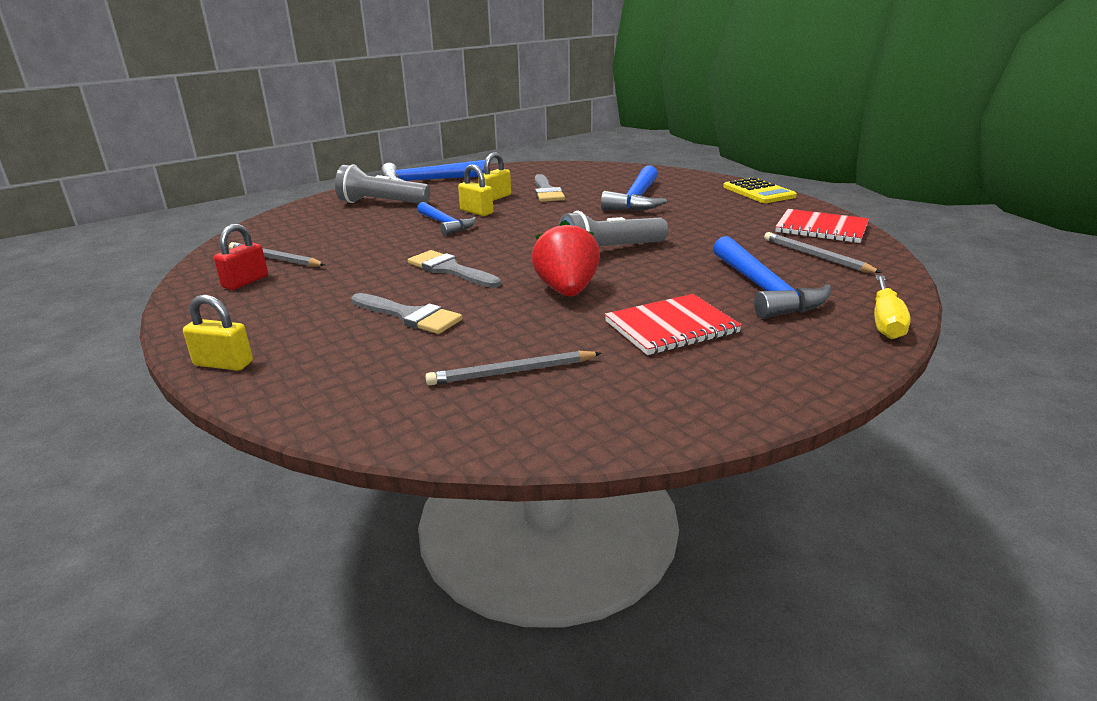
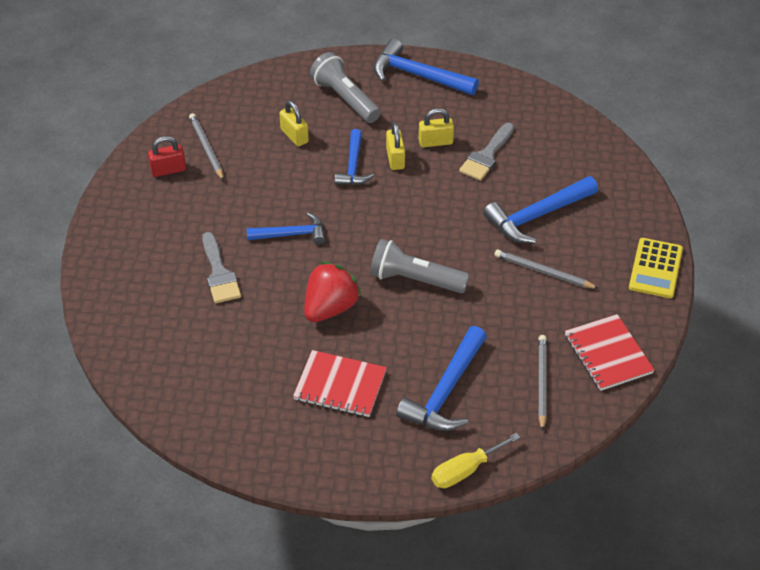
camera: 40 degrees right, 20 degrees up
yellow padlock [183,295,253,371] -> yellow padlock moved to [279,100,309,147]
grey brush [408,250,501,288] -> blue hammer [247,212,325,245]
grey pencil [425,351,601,385] -> grey pencil moved to [494,249,599,289]

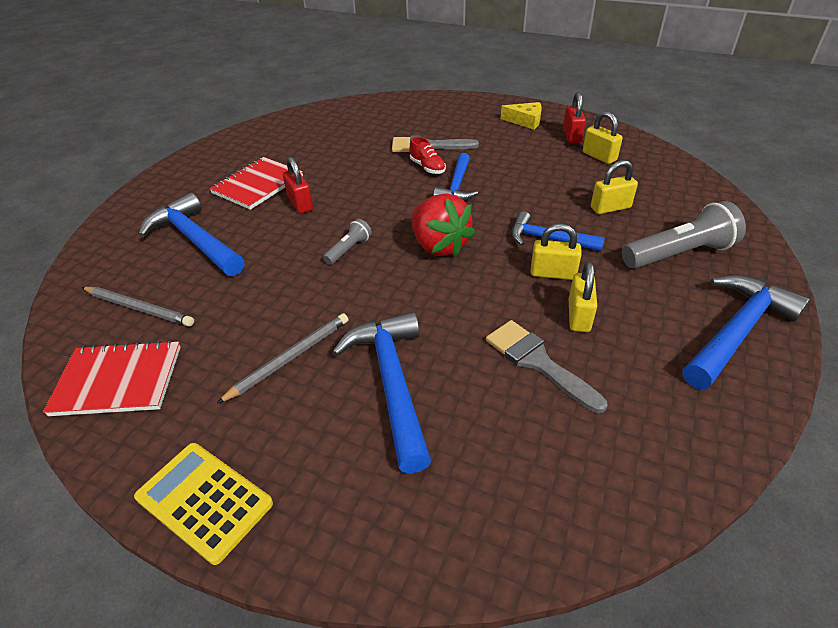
camera: 110 degrees right, 5 degrees down
grey pencil [189,113,224,181] -> yellow padlock [583,111,623,164]
red strawberry [304,262,361,322] -> red strawberry moved to [411,193,475,257]
grey flashlight [370,239,470,293] -> grey flashlight [323,219,372,265], size x0.51
yellow screwdriver [432,433,521,488] -> none
none -> red padlock [283,156,313,213]
none -> red shoe [410,137,446,174]
none -> yellow cheese [501,102,542,130]

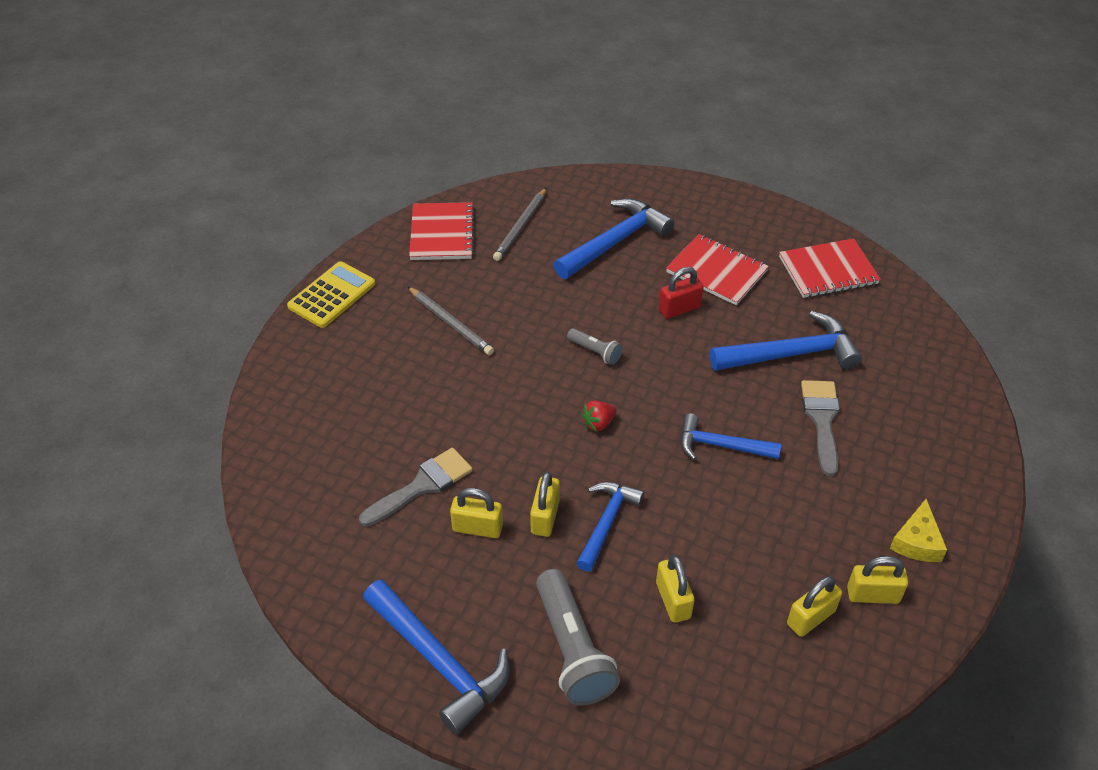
camera: 90 degrees right, 5 degrees up
blue hammer [332,312,431,474] -> blue hammer moved to [710,311,862,371]
red shoe [410,137,446,174] -> none
red strawberry [411,193,475,257] -> red strawberry [581,401,616,432], size x0.47
red padlock [563,92,586,143] -> yellow padlock [847,556,908,604]
none -> red notebook [779,238,881,298]

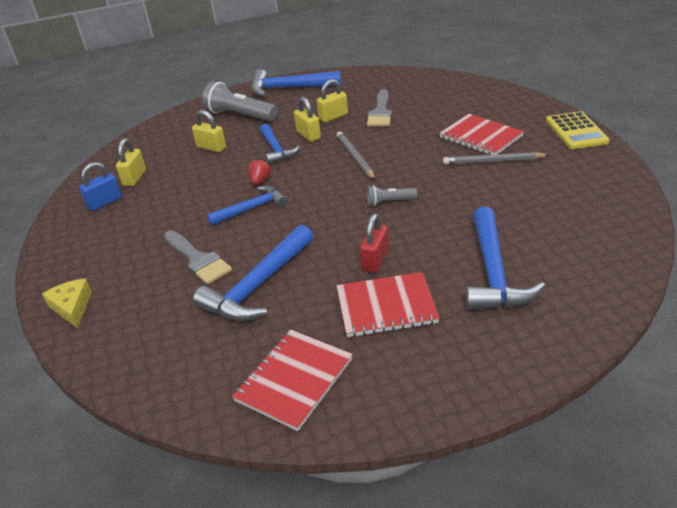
camera: 140 degrees right, 10 degrees down
red notebook [409,202,475,260] -> red notebook moved to [439,114,524,155]
grey pencil [493,188,546,261] -> grey pencil moved to [337,132,375,180]
red strawberry [581,401,616,432] -> red strawberry moved to [248,159,271,185]
yellow padlock [847,556,908,604] -> blue padlock [79,162,122,211]
yellow cheese [890,499,947,562] -> yellow cheese moved to [42,279,92,329]

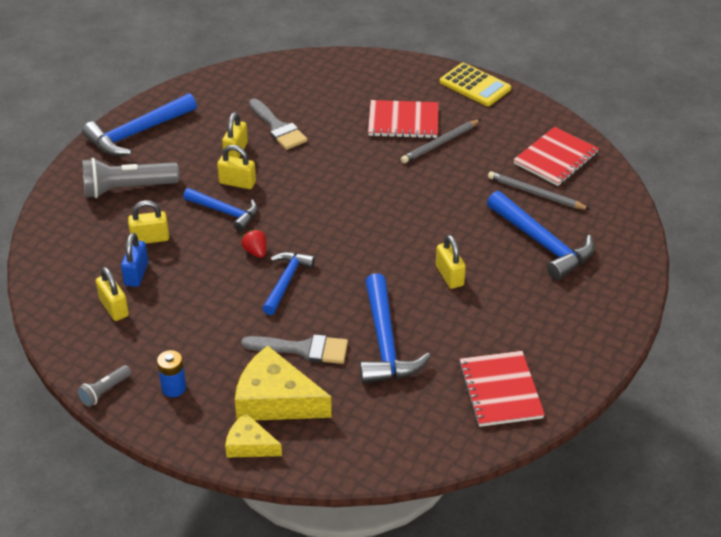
camera: 45 degrees left, 5 degrees up
blue padlock [79,162,122,211] -> blue padlock moved to [121,233,148,287]
red notebook [336,272,440,337] -> red notebook moved to [513,127,599,186]
grey pencil [337,132,375,180] -> grey pencil moved to [488,171,590,210]
red padlock [360,213,389,273] -> yellow padlock [436,235,466,289]
grey flashlight [367,185,417,206] -> grey flashlight moved to [77,365,131,407]
none -> blue battery [157,350,186,397]
none -> yellow cheese [235,346,332,421]

